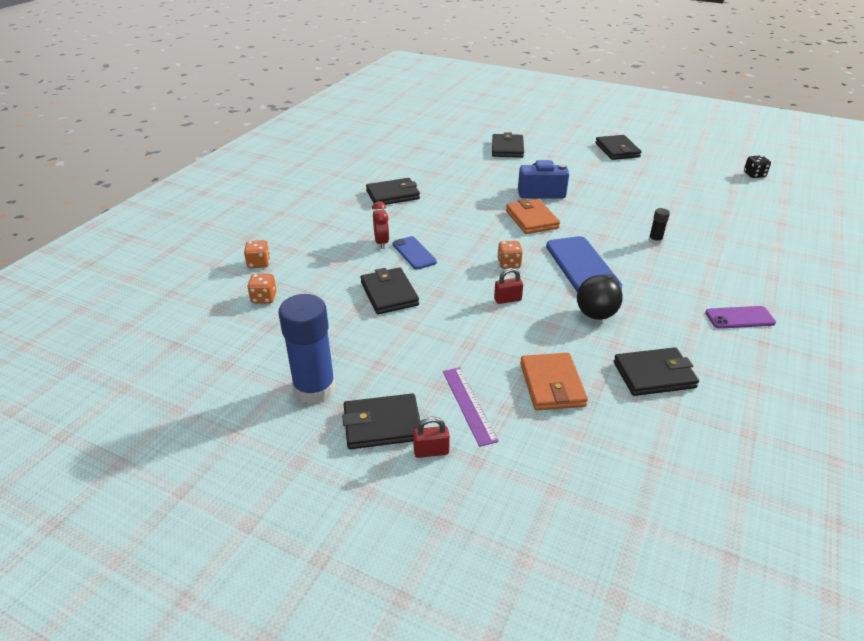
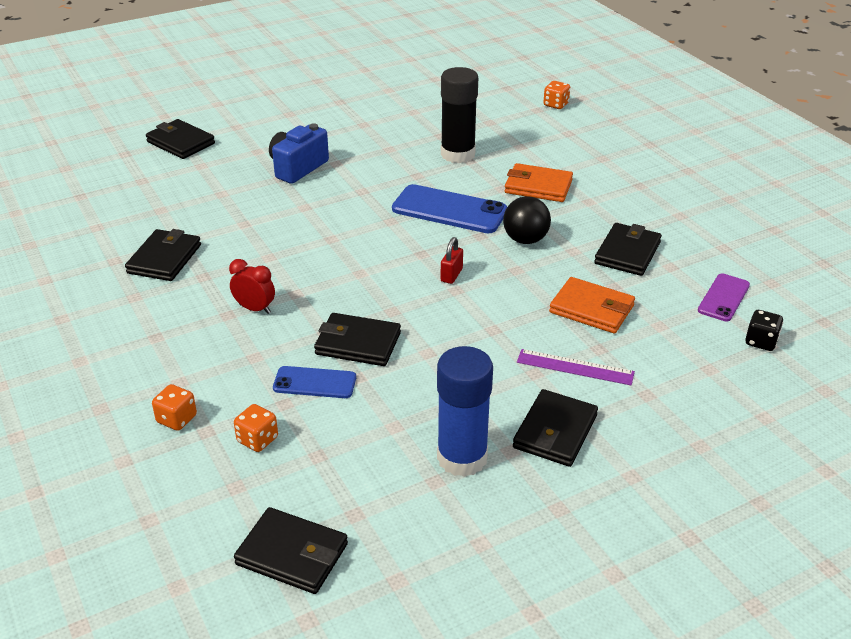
camera: 55 degrees left, 0 degrees up
blue phone [392,236,437,270] -> blue phone moved to [273,366,356,398]
red padlock [413,417,450,458] -> none
orange dice [497,241,523,269] -> orange dice moved to [543,81,570,109]
orange wallet [506,199,560,234] -> orange wallet moved to [505,163,573,202]
black wallet [595,135,642,160] -> black wallet moved to [234,507,348,594]
black glue stick [648,208,670,245] -> black glue stick [441,67,478,163], size x2.31
purple phone [705,306,776,329] -> purple phone moved to [698,273,750,322]
black dice [744,155,771,178] -> black dice moved to [745,310,783,351]

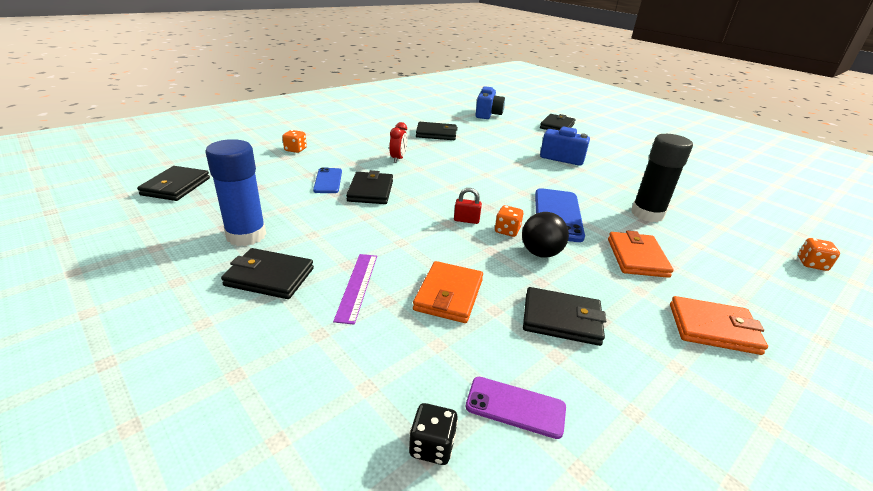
camera: 75 degrees right, 5 degrees down
orange dice [234,404,278,452] -> orange dice moved to [495,205,523,237]
none -> blue camera [476,86,505,119]
none -> orange wallet [670,296,768,355]

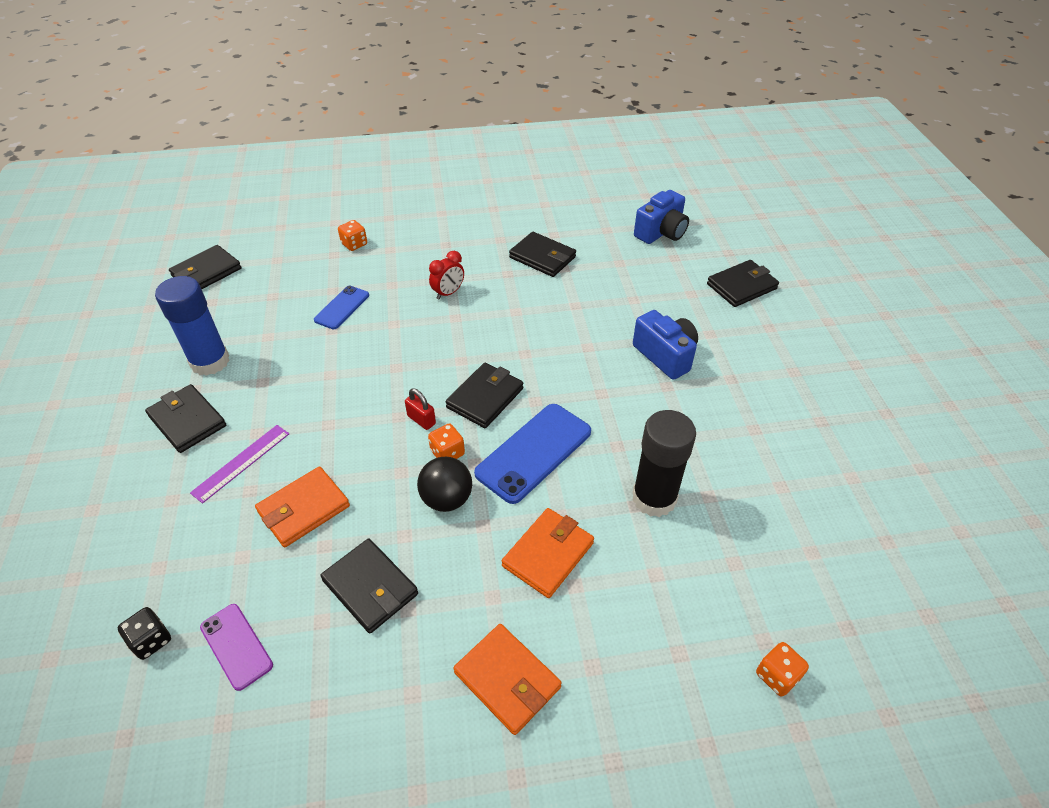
camera: 35 degrees right, 15 degrees up
black wallet [346,170,393,204] -> black wallet moved to [445,363,523,428]

